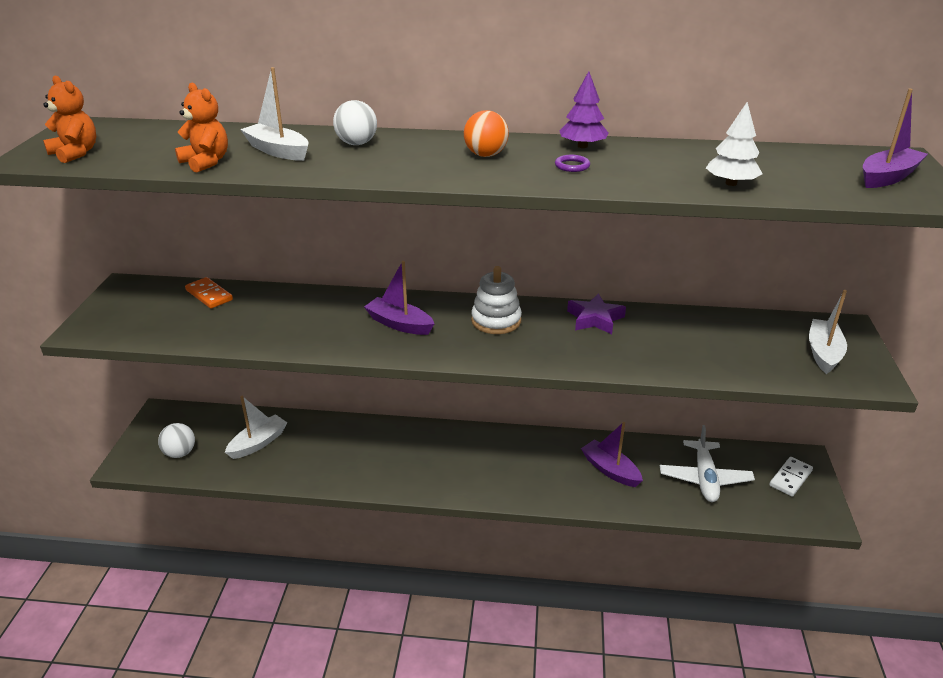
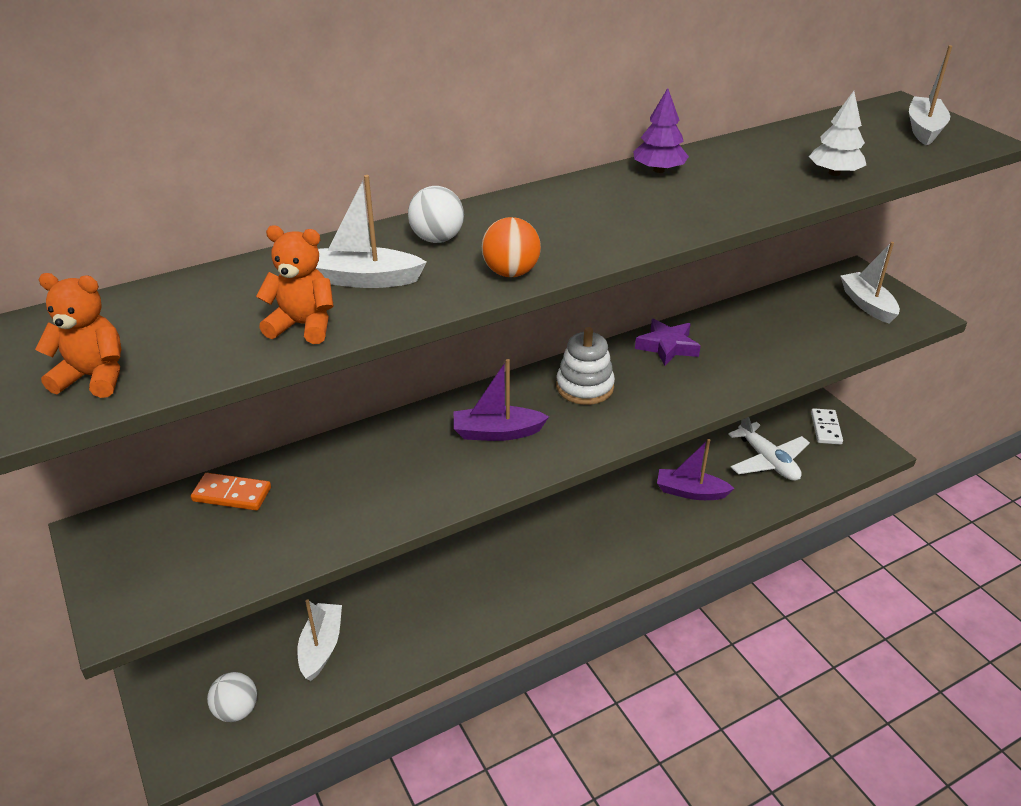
camera: 35 degrees left, 5 degrees up
orange ball [464,110,509,157] -> orange ball moved to [481,217,541,277]
purple ring [555,155,590,172] -> none
purple boat [863,89,928,188] -> white boat [909,45,952,146]

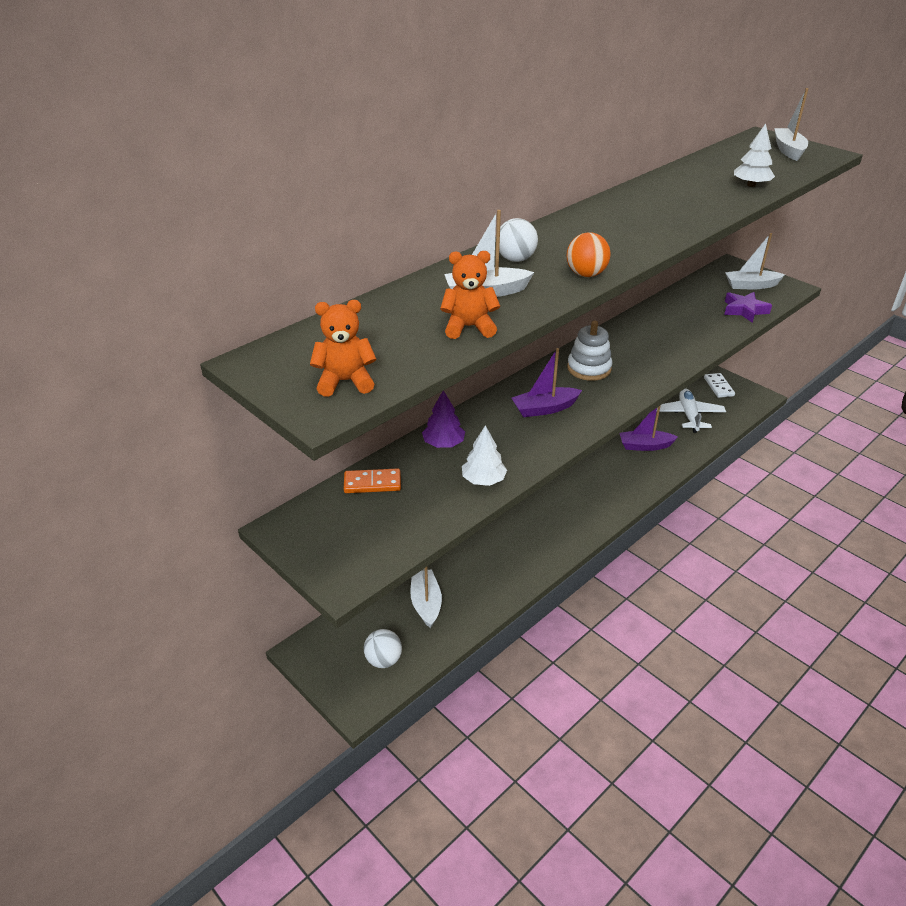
camera: 15 degrees left, 0 degrees up
purple tree [633,88,689,173] -> purple tree moved to [422,391,465,448]
purple star [635,319,701,366] -> purple star moved to [724,292,772,323]
white plane [728,417,810,481] -> white plane turned 135 degrees counterclockwise [657,388,726,433]
white boat [840,242,900,324] -> white boat turned 60 degrees counterclockwise [725,233,785,289]
none -> white tree [462,425,507,486]

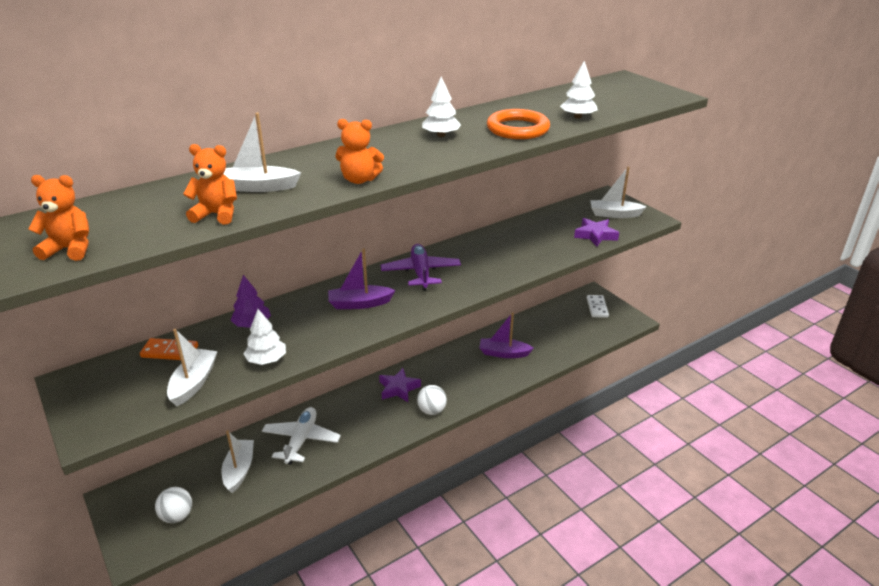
camera: 10 degrees right, 5 degrees down
white ball [499,218,538,262] -> white ball moved to [417,385,447,415]
orange ball [566,232,611,277] -> orange teddy bear [335,119,384,184]
white stacking toy [567,321,612,381] -> purple plane [381,244,461,291]
white plane [657,388,726,433] -> white plane moved to [262,407,341,465]
white boat [774,88,809,161] -> white boat moved to [167,329,218,406]
none -> purple star [379,368,421,402]
none -> white tree [422,76,461,137]
none -> orange ring [487,109,550,139]

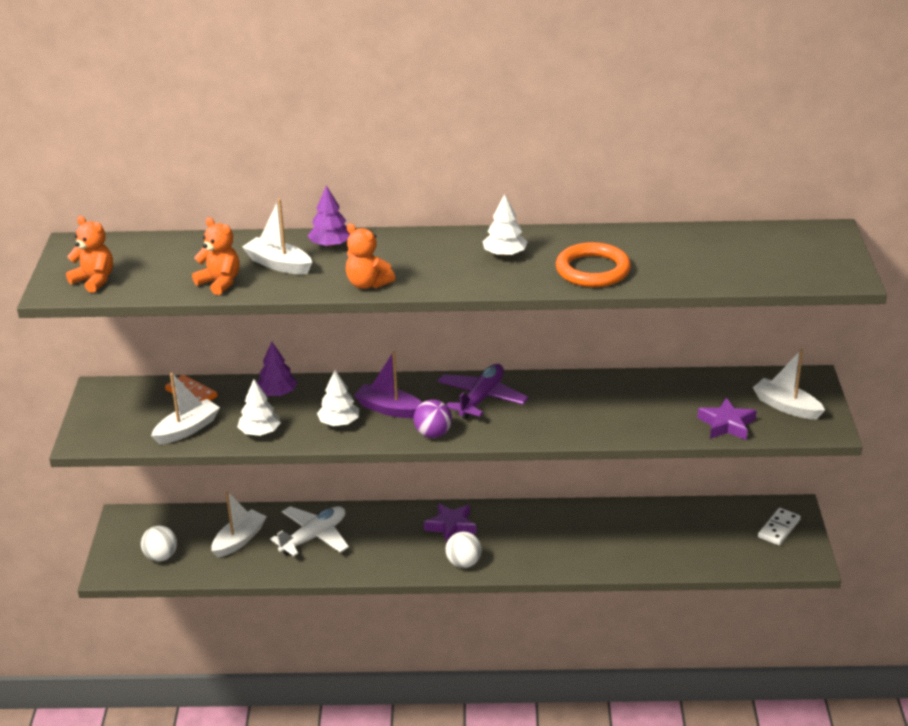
camera: 35 degrees right, 0 degrees up
purple boat [479,312,534,358] -> none
white tree [560,60,598,119] -> white tree moved to [317,370,359,426]
none -> purple tree [307,185,350,248]
none -> purple ball [414,399,452,438]

